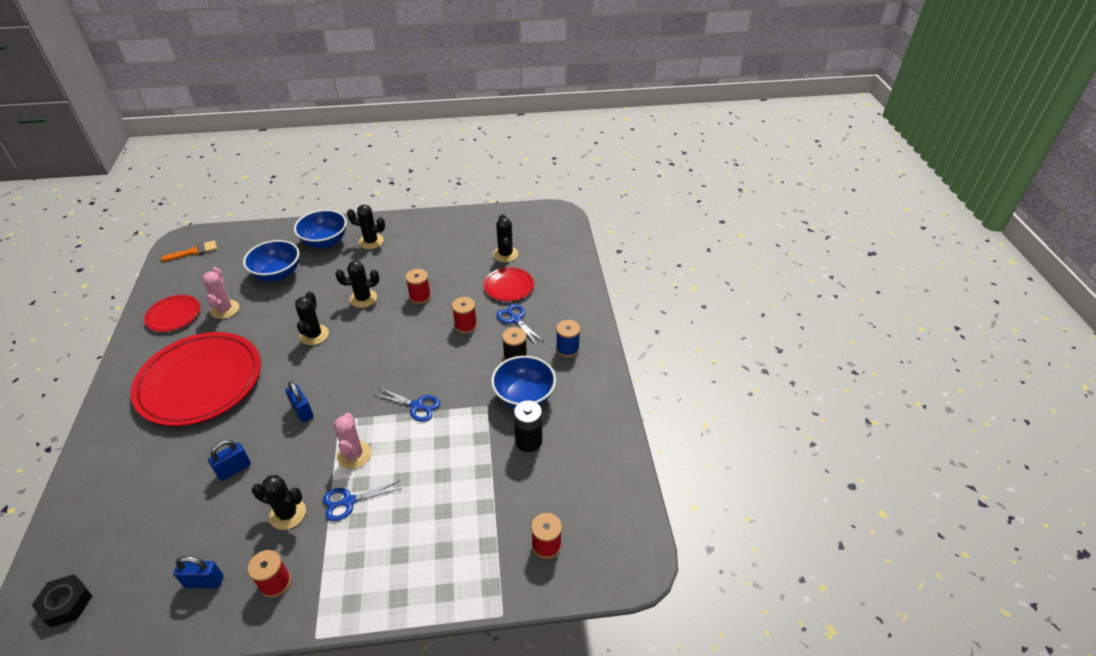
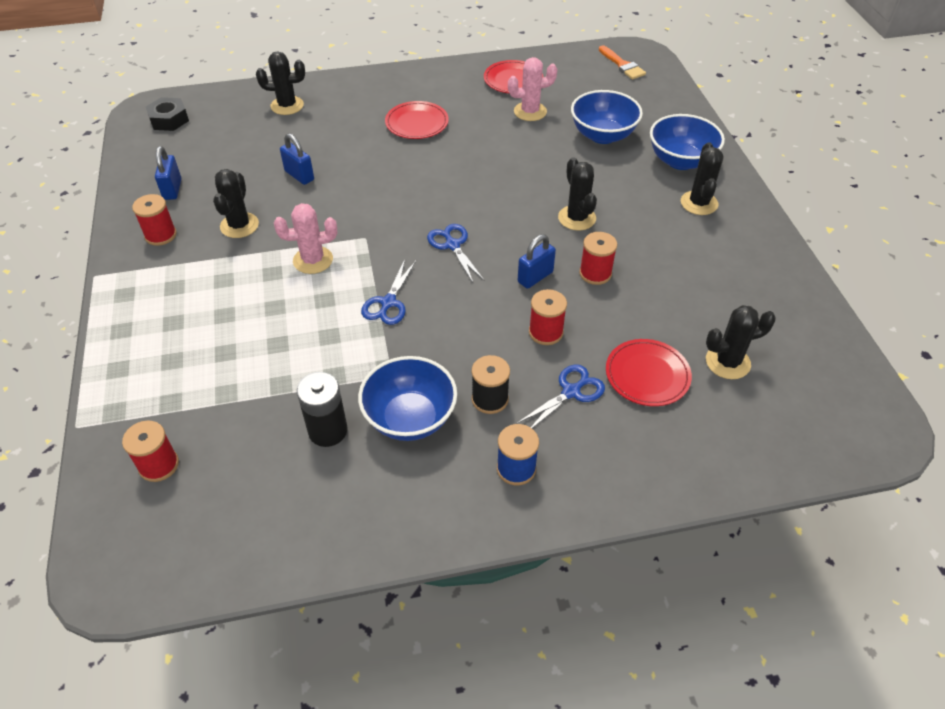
camera: 85 degrees right, 5 degrees up
red plate [131,332,261,426] -> red plate [385,101,449,139], size x0.47
blue padlock [285,381,314,422] -> blue padlock moved to [518,234,556,289]
black cactus [295,291,329,345] -> black cactus moved to [256,51,305,115]
blue scissors [323,480,402,521] -> blue scissors moved to [427,224,484,282]

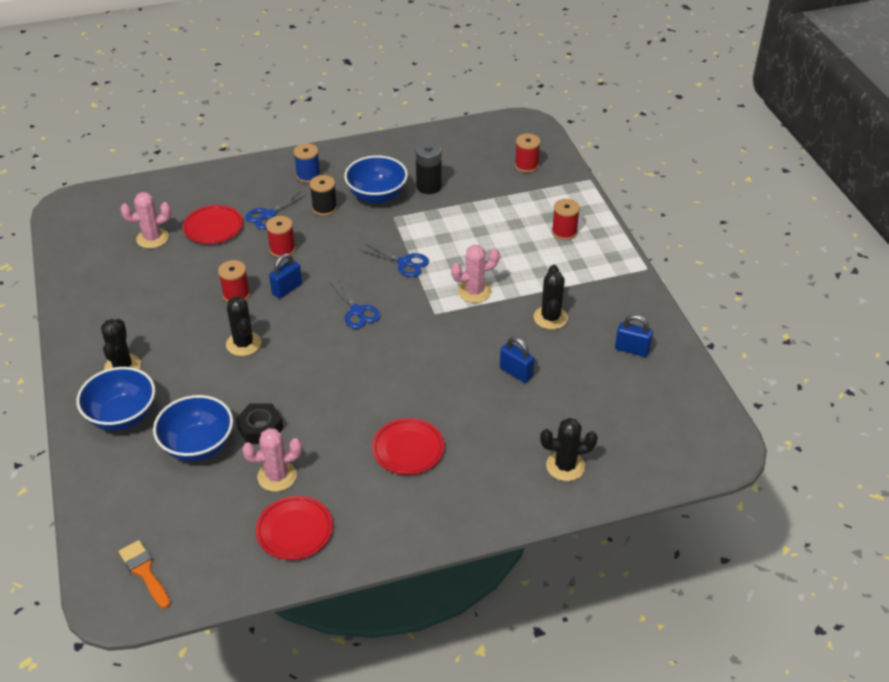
camera: 175 degrees right, 5 degrees down
red spool [132,194,177,246] -> red spool moved to [552,199,580,240]
black nut [146,97,189,131] -> black nut moved to [236,403,283,444]
blue padlock [155,146,181,200] -> blue padlock turned 60 degrees counterclockwise [615,315,653,357]
blue scissors [361,260,416,325] -> blue scissors turned 105 degrees clockwise [360,243,429,277]
black cactus [706,305,776,379] -> pink cactus [120,192,171,249]

